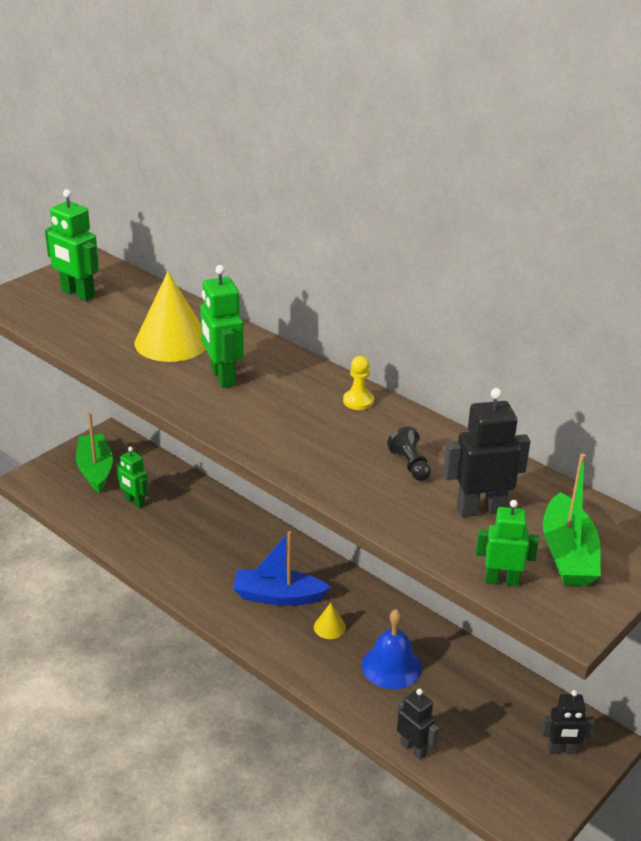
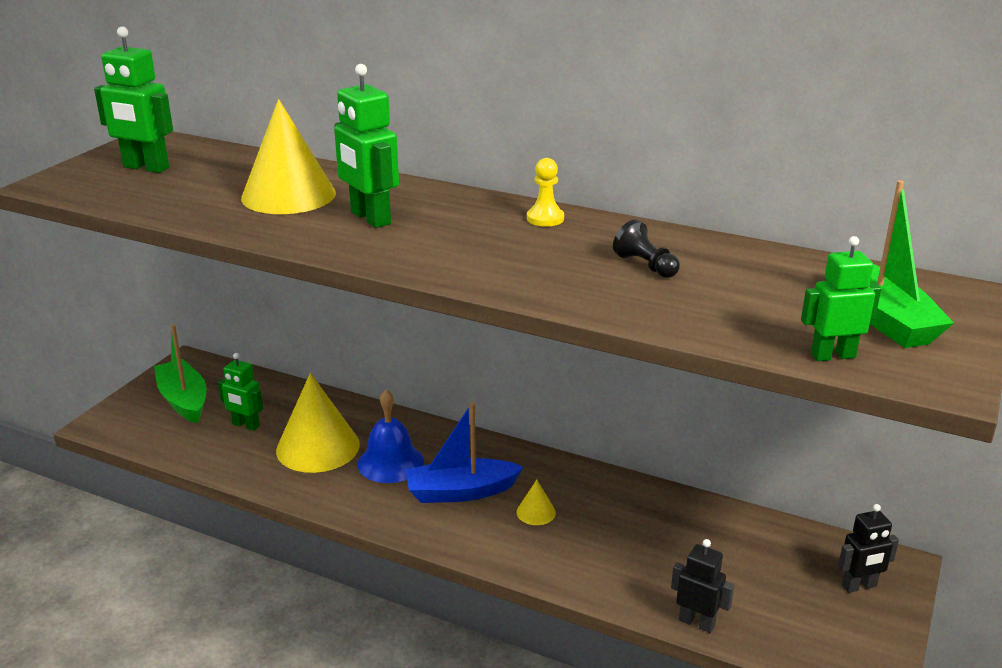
camera: 15 degrees left, 5 degrees down
blue bell [362,609,422,689] -> blue bell moved to [357,390,424,483]
black robot [443,388,530,517] -> none
none -> yellow cone [276,373,360,473]

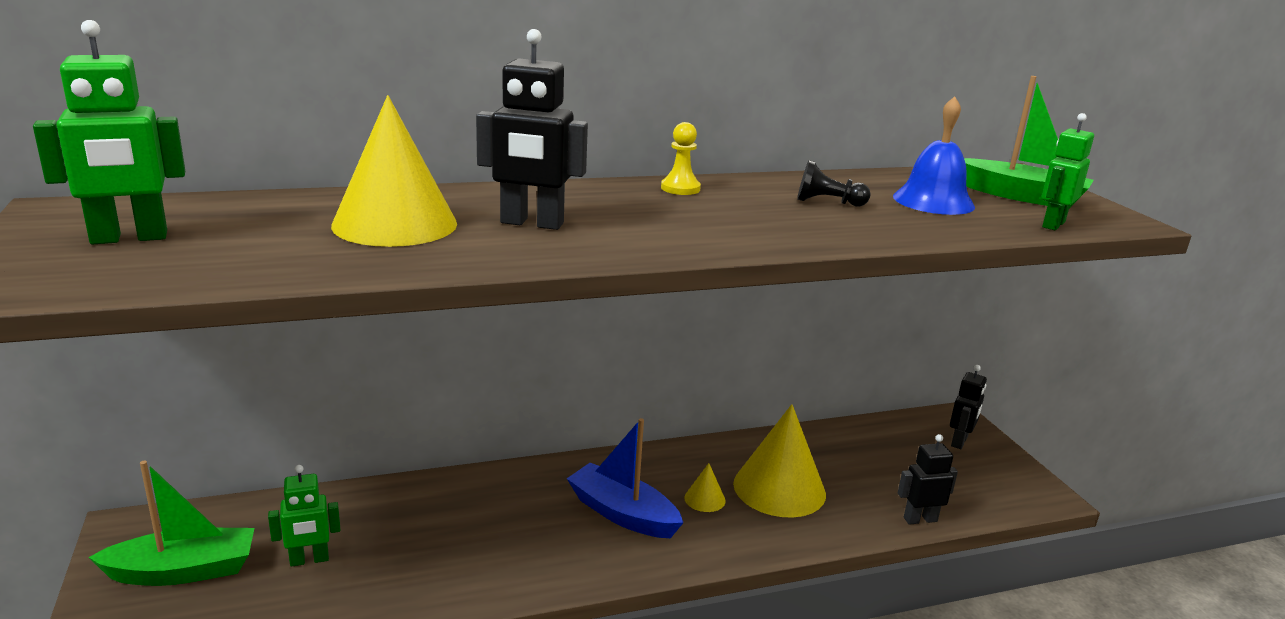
camera: 45 degrees left, 5 degrees down
green boat [154,324,207,423] -> green boat turned 150 degrees clockwise [88,461,254,586]
yellow cone [276,373,360,473] -> yellow cone moved to [733,404,826,517]
green robot [334,64,399,228] -> black robot [476,29,588,230]
blue bell [357,390,424,483] -> blue bell moved to [893,96,975,215]
blue boat [406,402,523,503] -> blue boat turned 90 degrees clockwise [567,418,684,538]

